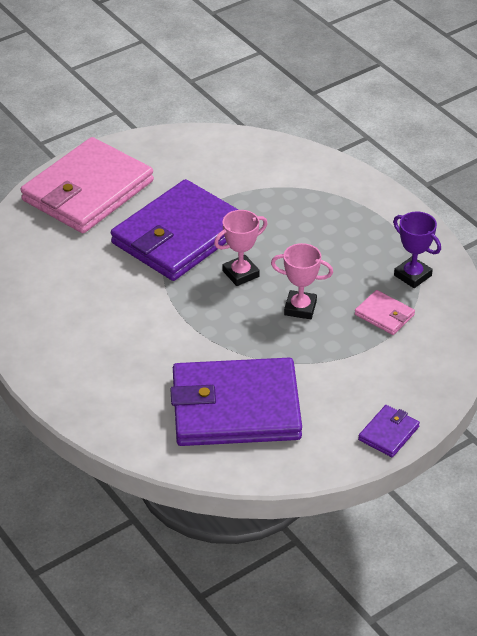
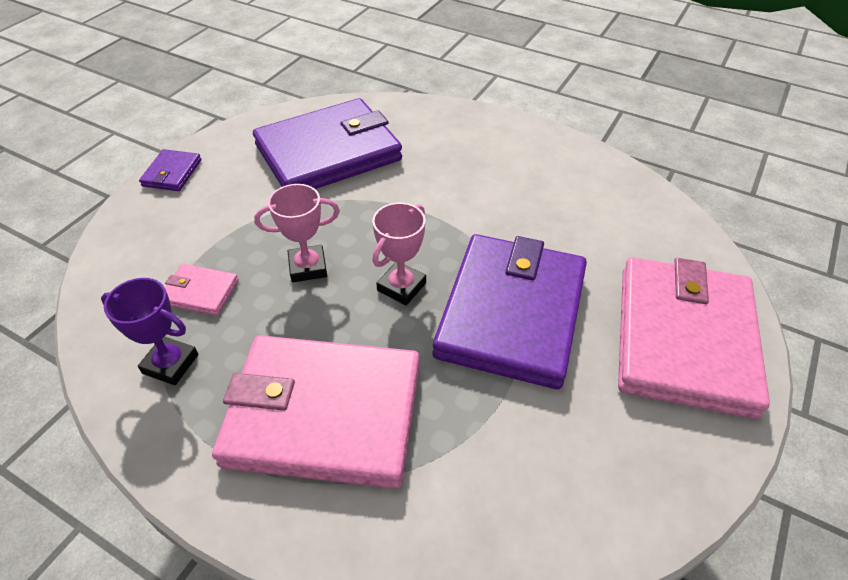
camera: 155 degrees right, 5 degrees up
none -> pink wallet [212,335,420,489]

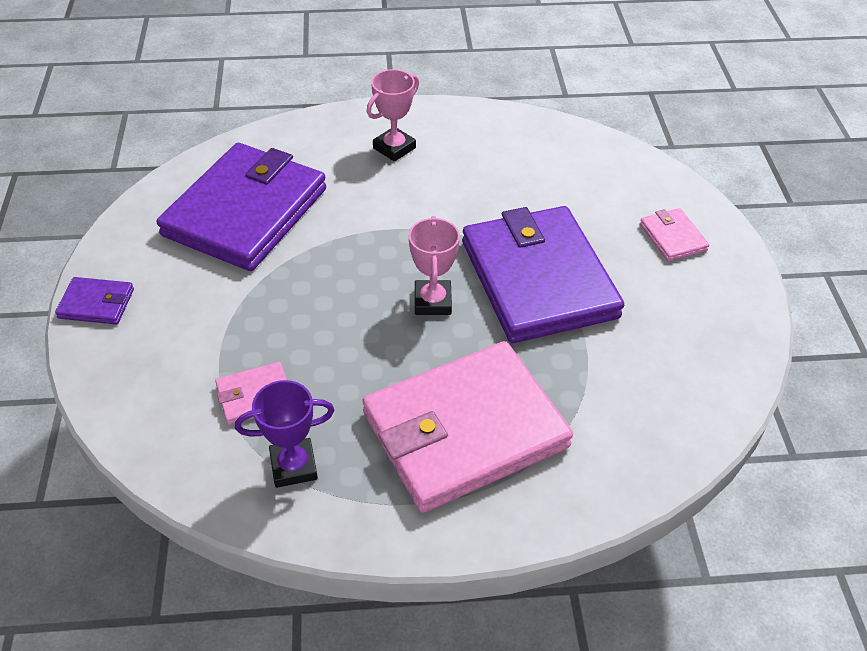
camera: 35 degrees left, 0 degrees up
purple wallet [139,149,201,191] -> purple wallet turned 60 degrees counterclockwise [55,277,134,325]
pink trophy [254,184,340,282] -> pink trophy moved to [367,69,419,162]
pink wallet [618,257,770,419] -> pink wallet [640,208,709,261], size x0.41

